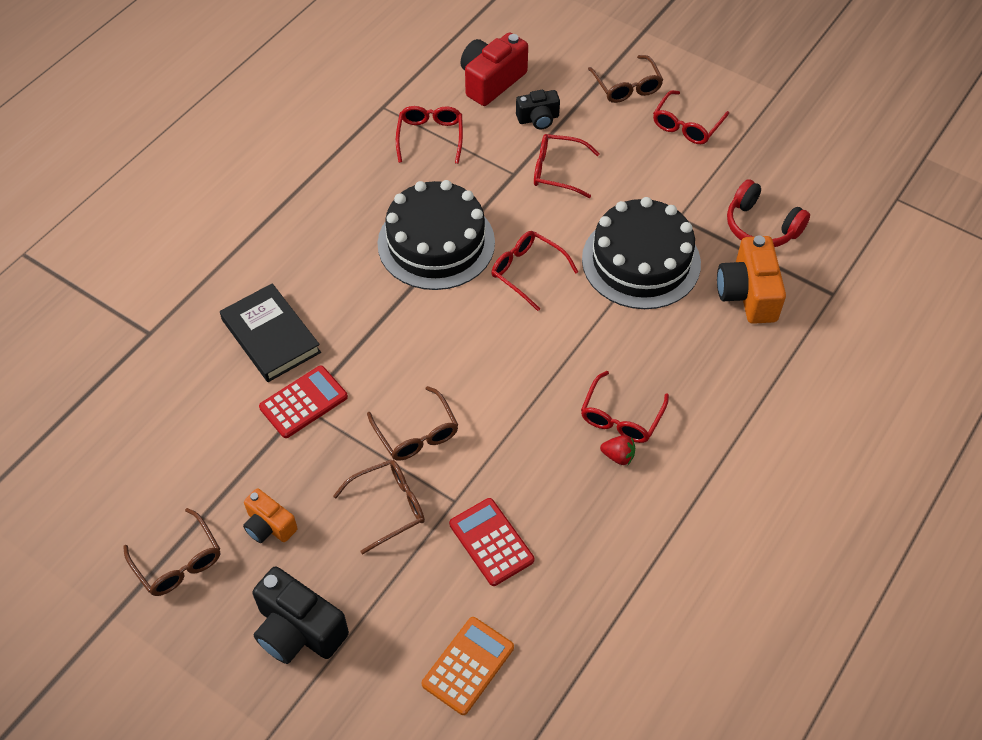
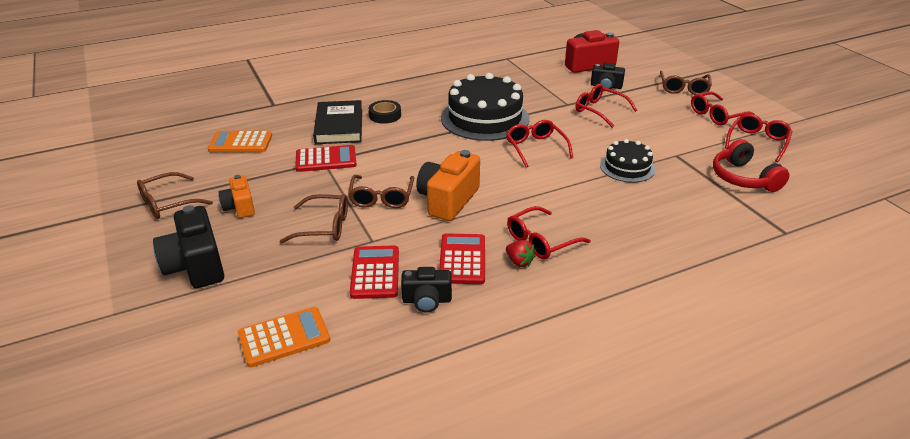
camera: 30 degrees right, 20 degrees down
brown glasses [123,508,220,596] -> brown glasses turned 60 degrees clockwise [137,172,213,219]
red glasses [396,106,463,164] -> red glasses moved to [725,113,793,162]
black cake [582,197,701,309] -> black cake [600,139,655,183], size x0.55
orange camera [717,236,786,324] -> orange camera moved to [416,150,480,221]
none -> orange calculator [208,131,272,152]
none -> black tape [369,100,401,124]
none -> black camera [401,267,452,313]
none -> red calculator [439,233,485,284]

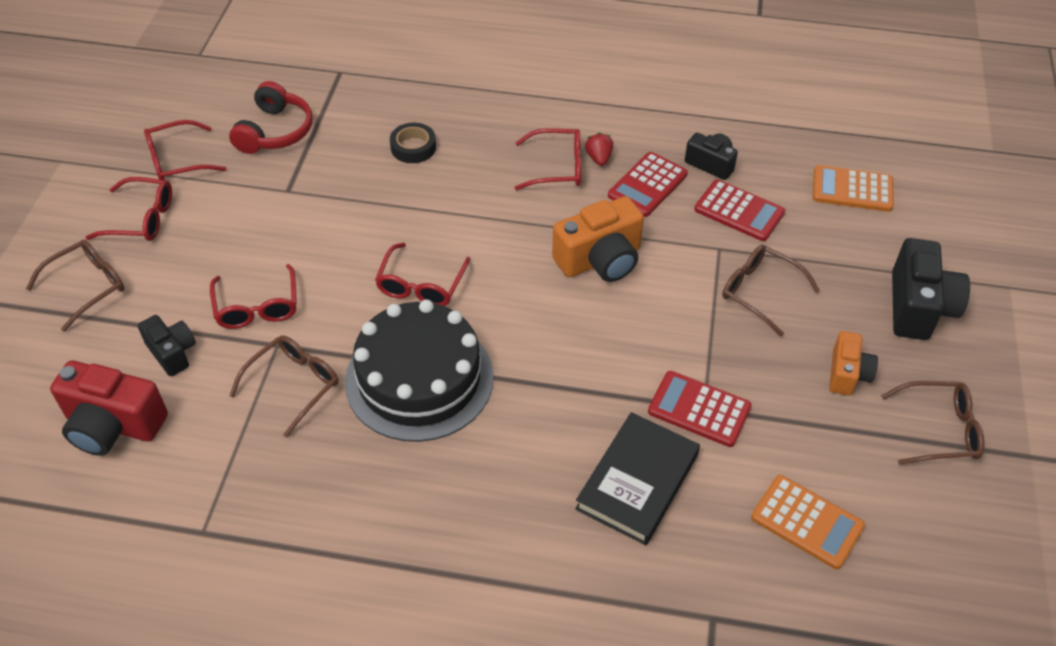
camera: 145 degrees left, 15 degrees up
brown glasses [348,175,414,208] -> brown glasses moved to [229,335,339,438]
red calculator [350,245,399,299] -> red calculator turned 90 degrees counterclockwise [694,180,785,241]
black tape [369,100,401,124] -> black tape moved to [390,123,436,163]
black cake [600,139,655,183] -> none

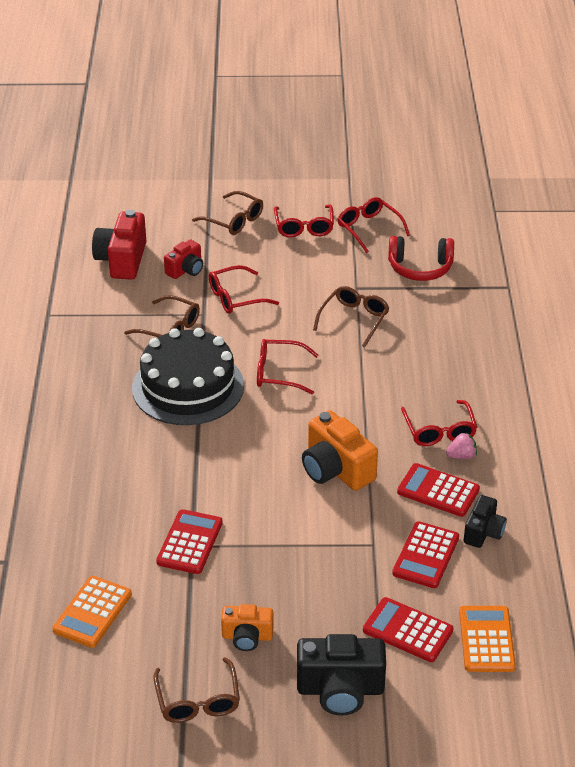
camera: 80 degrees right, 10 degrees down
black camera [138,315,196,376] -> red camera [164,239,203,279]
black tape [390,123,436,163] -> none
black book [575,412,700,545] -> none
red strawberry [585,133,613,166] -> pink strawberry [446,433,477,459]
brown glasses [722,245,820,337] -> brown glasses moved to [313,286,389,347]
none -> red calculator [363,597,453,662]

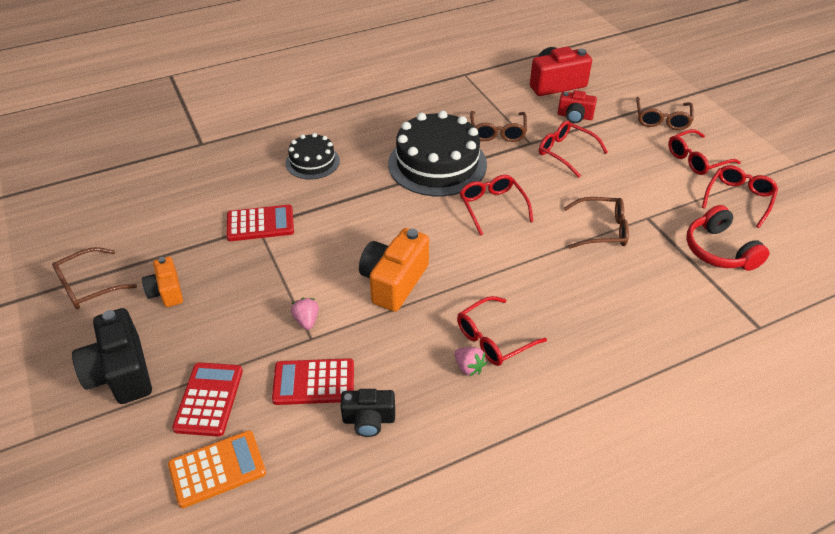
camera: 65 degrees right, 5 degrees up
orange calculator [52,576,132,648] -> none
red calculator [397,463,480,517] -> none
none -> black cake [286,133,340,180]
none -> pink strawberry [291,298,319,330]

